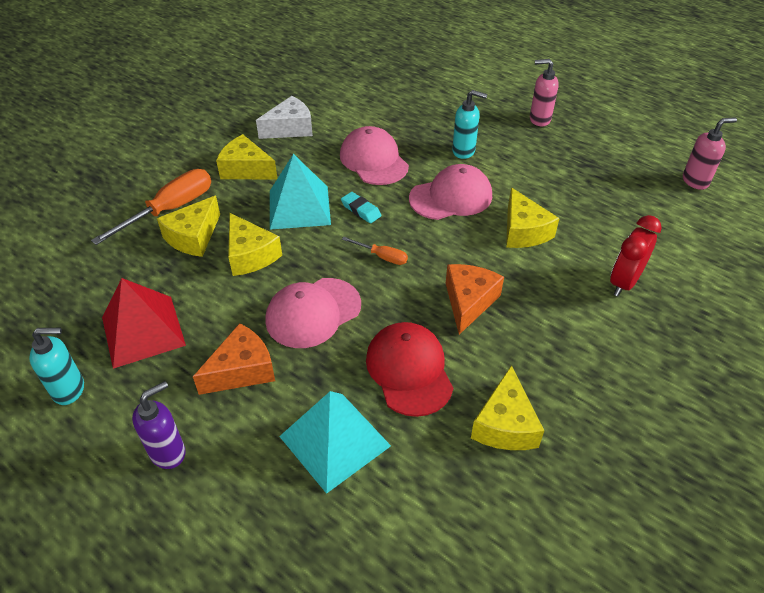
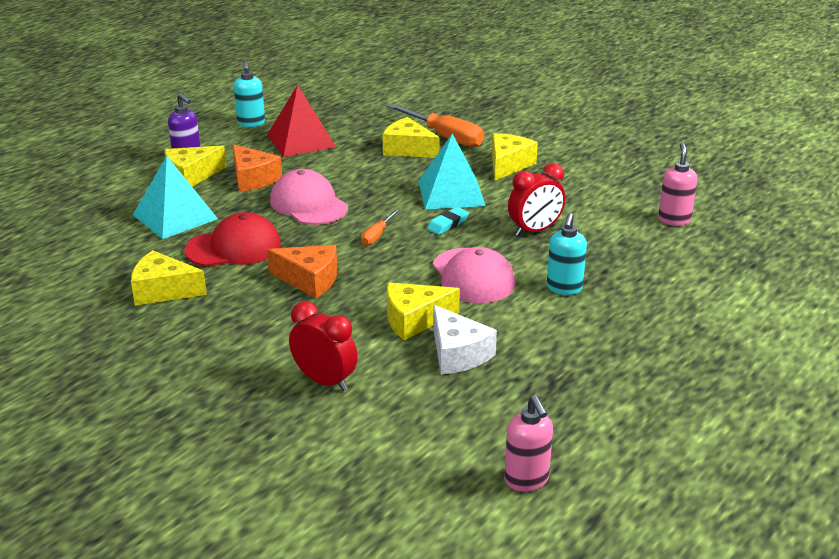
camera: 90 degrees right, 15 degrees down
yellow cheese [228,213,282,276] -> yellow cheese moved to [165,146,226,187]
white cheese [256,96,313,139] -> white cheese moved to [433,305,497,374]
pink cap [340,126,409,185] -> red clock [508,163,566,236]
pink soap dispenser [530,59,559,126] -> pink soap dispenser moved to [658,143,697,226]

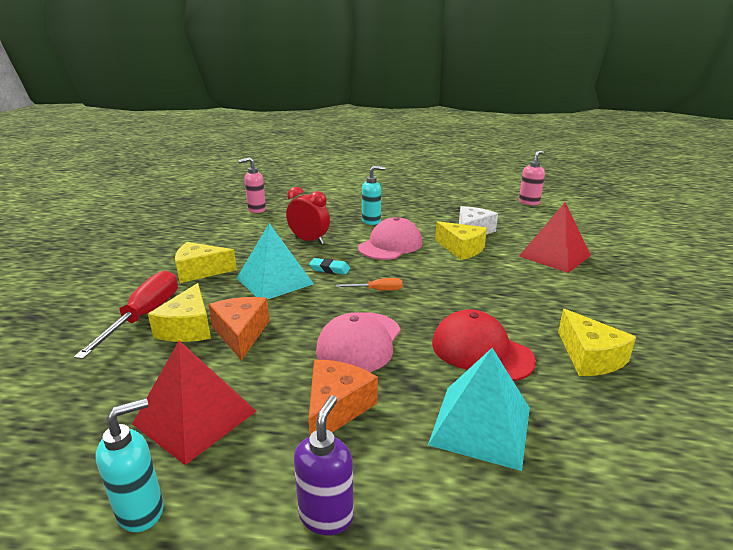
camera: 120 degrees left, 5 degrees down
yellow cheese [165,146,226,187] -> none
orange cheese [267,245,337,298] -> orange cheese moved to [208,297,269,361]
red clock [289,301,358,391] -> red pyramid [519,202,591,273]
orange screwdriver [387,103,484,147] -> red screwdriver [74,270,178,359]

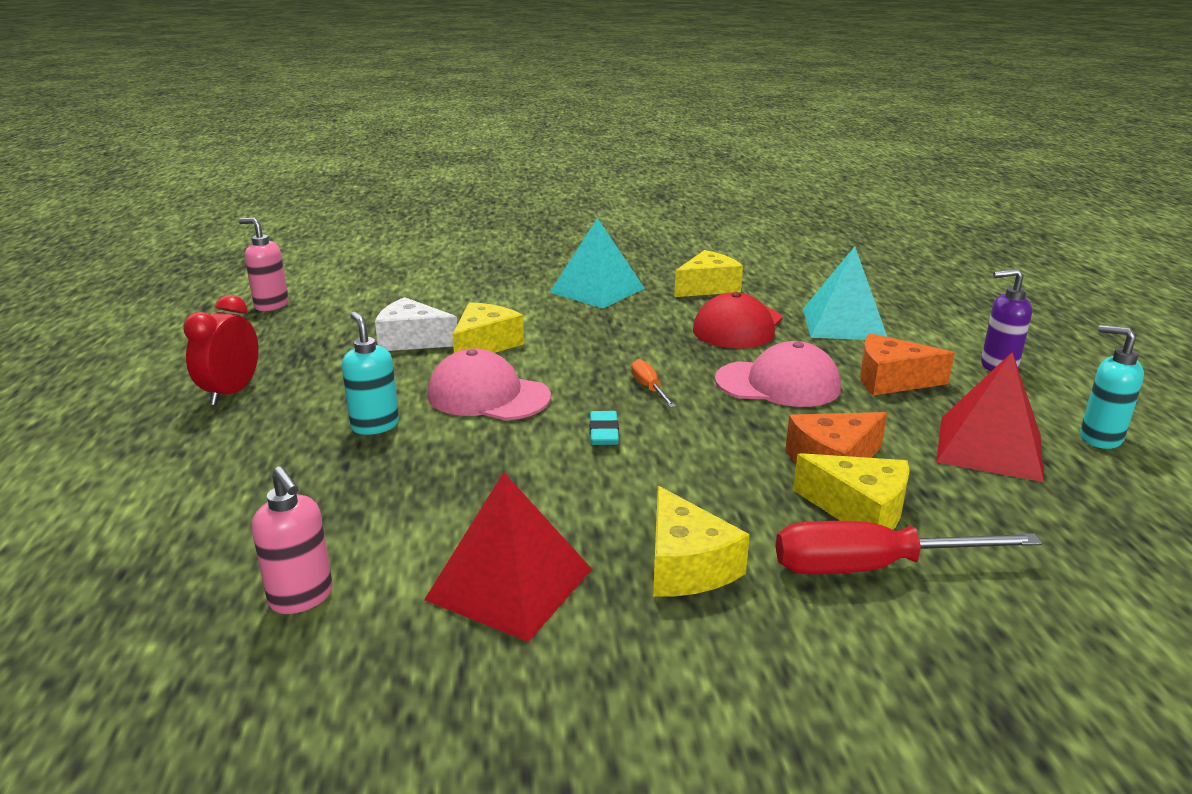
camera: 105 degrees left, 0 degrees up
yellow cheese [148,283,211,342] -> yellow cheese turned 45 degrees clockwise [793,453,909,530]
turquoise pyramid [237,223,314,300] -> turquoise pyramid moved to [550,218,645,309]
red clock [286,187,330,244] -> red clock moved to [183,295,259,405]
red pyramid [519,202,591,273] -> red pyramid moved to [424,472,592,642]

